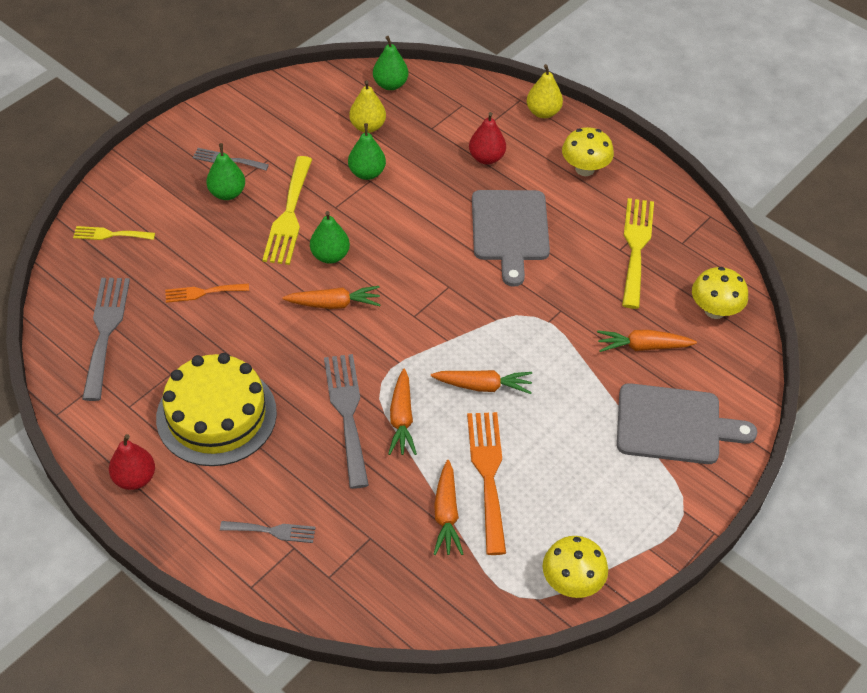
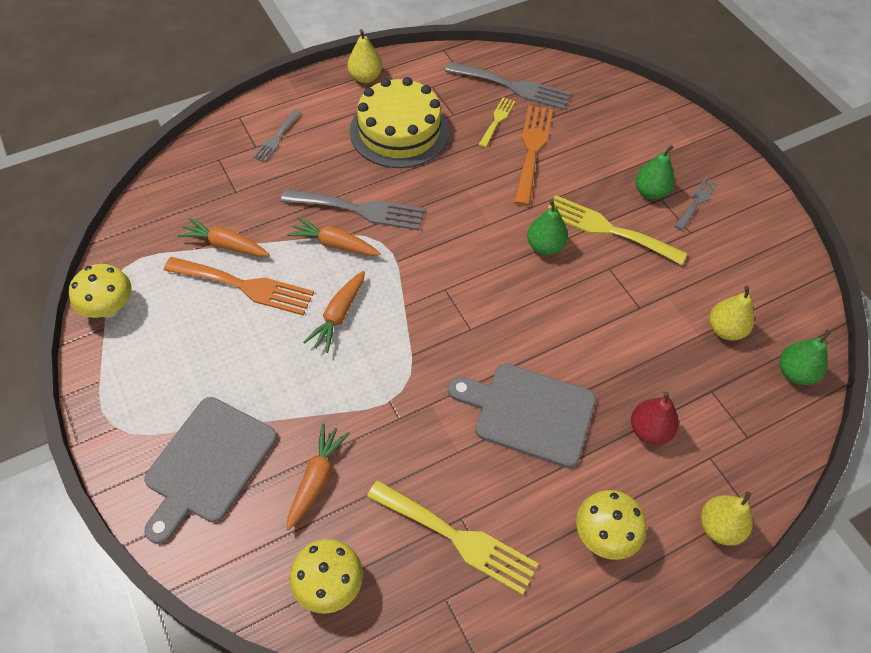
camera: 110 degrees right, 5 degrees up
yellow fork [73,226,155,240] -> yellow fork moved to [479,97,515,148]
red pear [109,434,155,490] -> yellow pear [347,29,382,83]
orange fork [165,283,249,303] -> orange fork [514,106,553,206], size x1.80
orange carrot [283,286,381,309] -> none
green pear [348,123,386,180] -> none

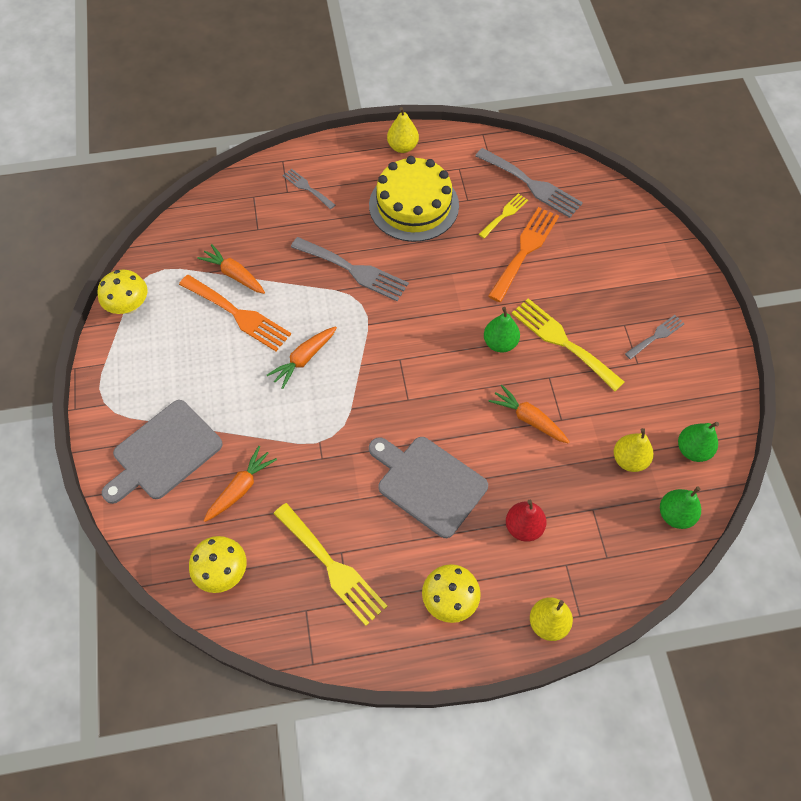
camera: 20 degrees right, 5 degrees up
grey fork [253,110,302,162] -> grey fork turned 90 degrees clockwise [283,168,335,209]
orange carrot [287,217,381,256] -> orange carrot moved to [488,385,569,444]
green pear [635,145,675,200] -> green pear moved to [678,422,719,462]

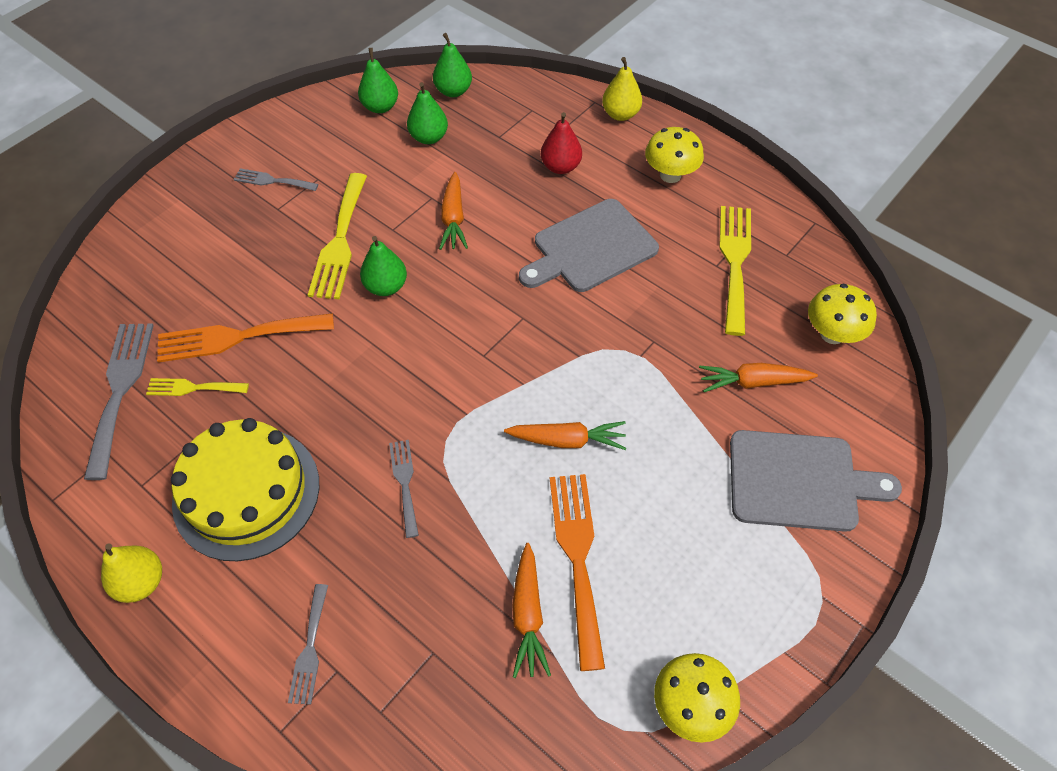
camera: 130 degrees left, 5 degrees down
grey fork [291,237,409,301] -> grey fork [389,440,419,538], size x0.56
grey cutting board [369,437,488,538] -> grey cutting board turned 60 degrees clockwise [519,199,659,292]
yellow pear [614,428,654,472] -> green pear [407,82,448,144]

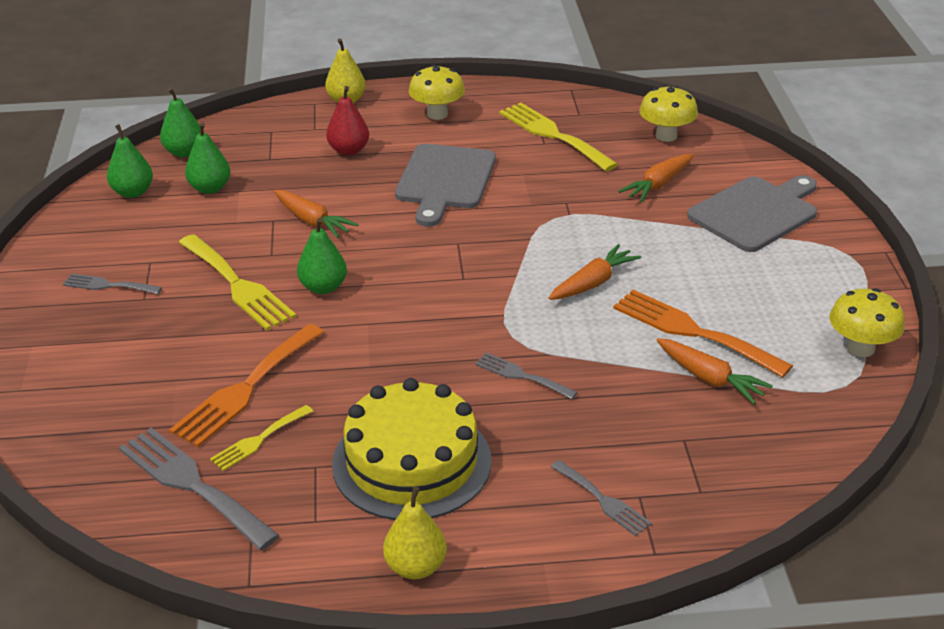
camera: 45 degrees left, 20 degrees down
grey fork [234,168,318,191] -> grey fork turned 45 degrees clockwise [63,273,162,294]

